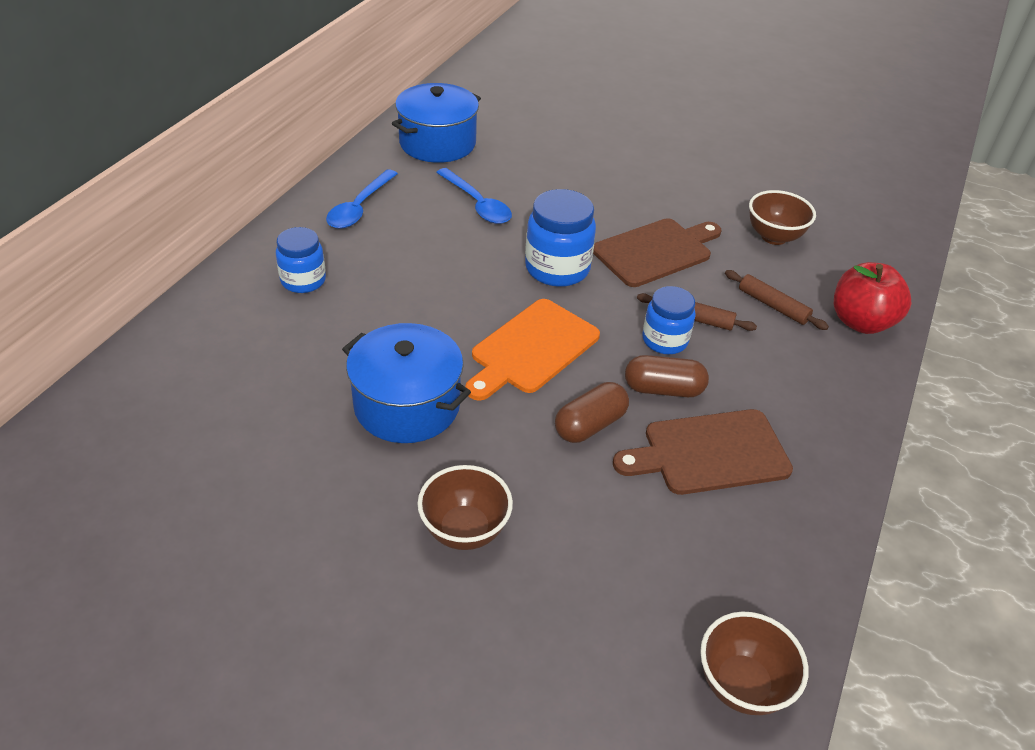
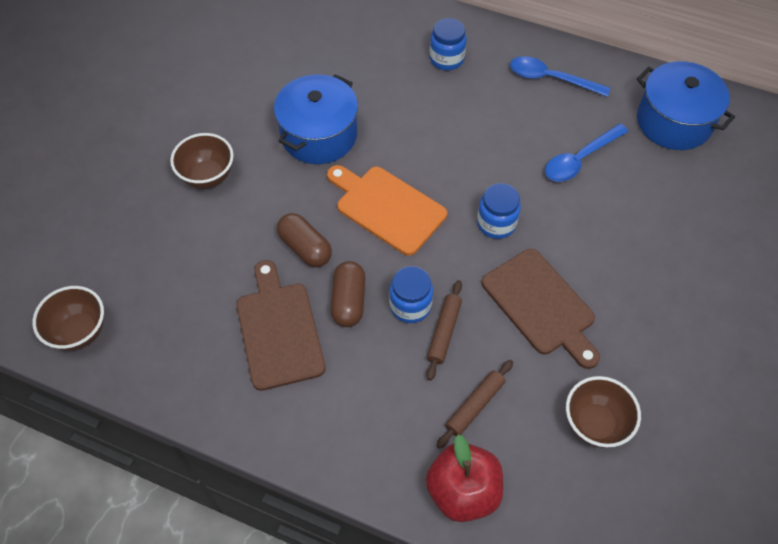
camera: 90 degrees right, 15 degrees up
blue jar [525,189,596,287] -> blue jar [477,183,521,239], size x0.66

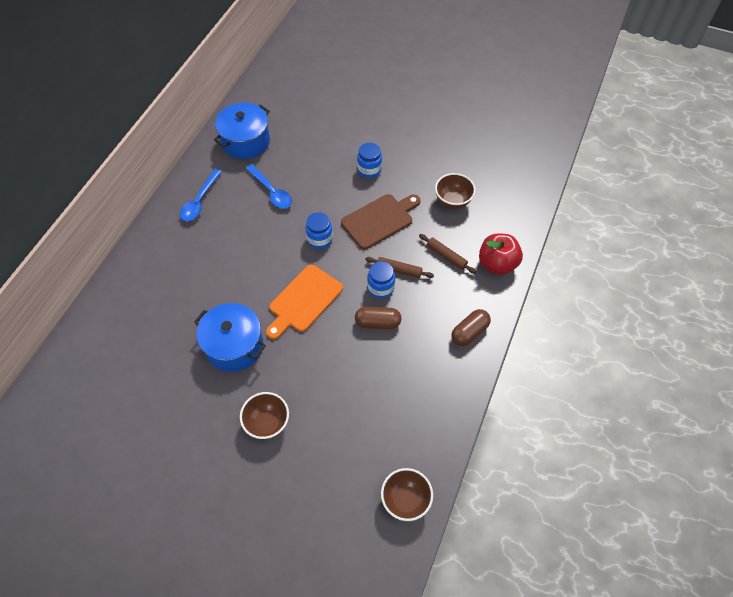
camera: 90 degrees left, 0 degrees up
brown cutting board [237,260,326,391] -> none
brown capsule [277,213,332,267] -> brown capsule moved to [452,309,491,346]
blue jar [430,18,467,70] -> blue jar moved to [357,143,382,178]

